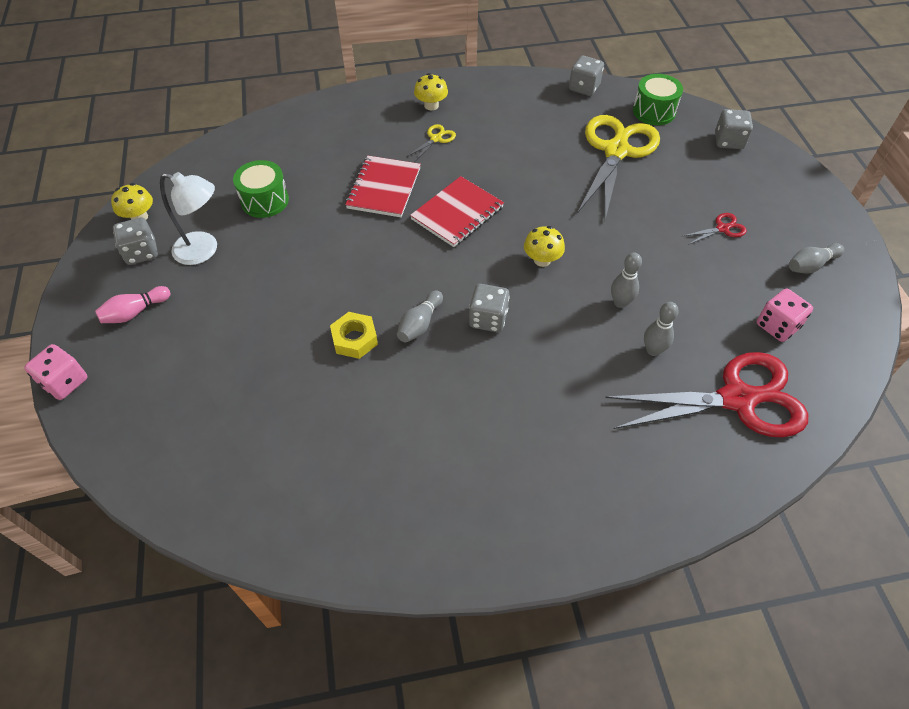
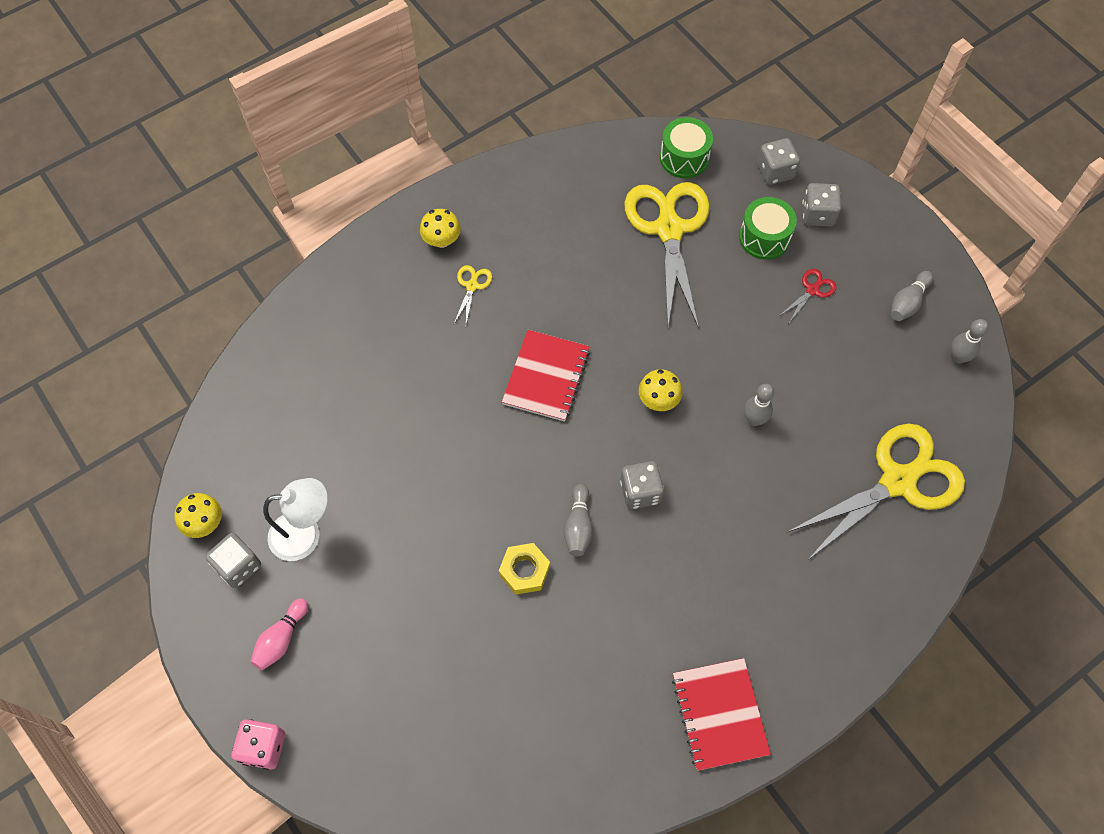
camera: 25 degrees left, 10 degrees up
green drum [233,160,289,218] -> green drum moved to [739,197,797,260]
red notebook [345,156,421,217] -> red notebook moved to [672,658,771,771]
grey dice [569,56,604,96] -> grey dice moved to [802,183,841,227]
red scissors [605,352,808,438] -> yellow scissors [788,423,965,560]
grey bowling pin [644,302,679,356] -> grey bowling pin moved to [950,319,989,364]
pink dice [757,289,813,342] -> none

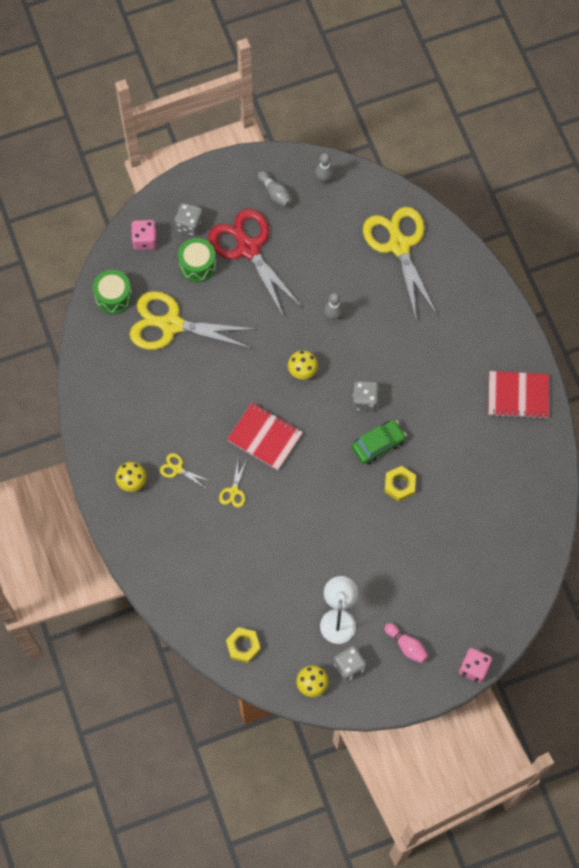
camera: 75 degrees left, 5 degrees up
grey bowling pin [564,484,593,556] -> green car [352,420,407,465]
grey dice [757,138,800,185] -> pink dice [131,220,157,250]
red scissors [778,269,836,323] -> red scissors [208,209,302,318], size x2.48
none -> yellow scissors [219,460,247,508]
none -> yellow nut [226,627,261,663]

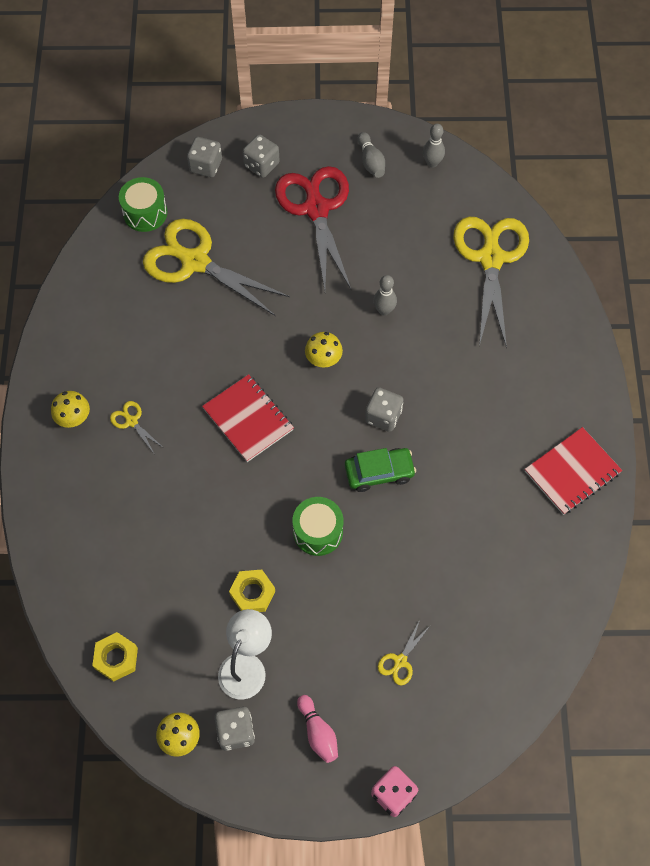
camera: 20 degrees right, 5 degrees down
pink dice [131,220,157,250] -> grey dice [187,137,222,177]
green drum [178,238,216,282] -> green drum moved to [292,497,344,556]
yellow scissors [219,460,247,508] -> yellow scissors moved to [378,620,431,686]
yellow nut [385,466,416,502] -> yellow nut moved to [229,570,275,612]
red notebook [488,371,549,419] -> red notebook turned 60 degrees counterclockwise [525,427,622,515]

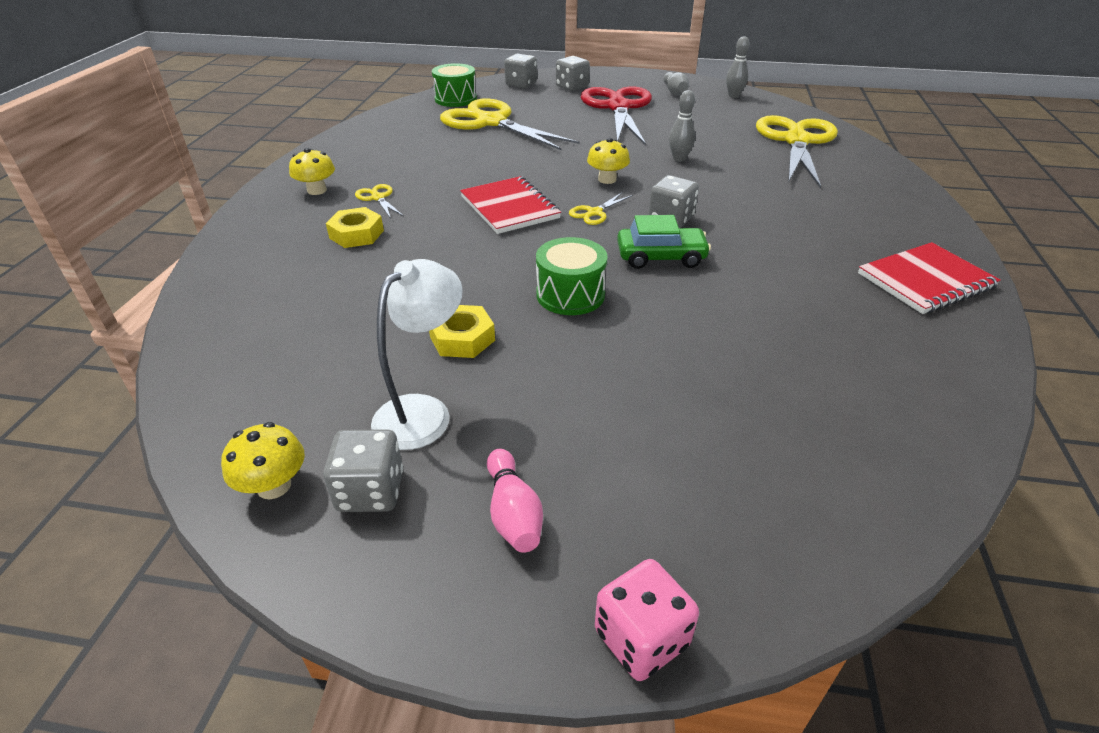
camera: 10 degrees right, 25 degrees down
yellow nut [92,632,138,682] -> yellow nut moved to [326,207,384,248]
yellow scissors [378,620,431,686] -> yellow scissors moved to [569,192,633,225]

